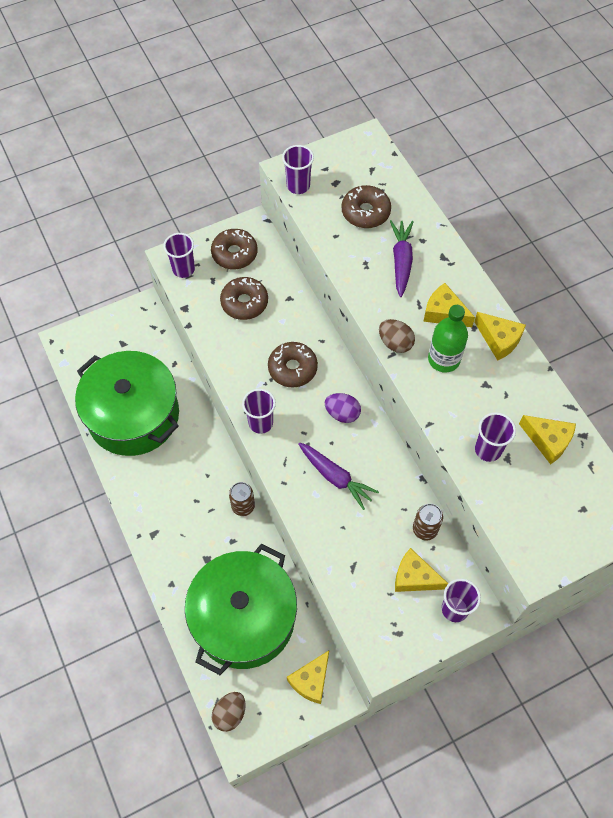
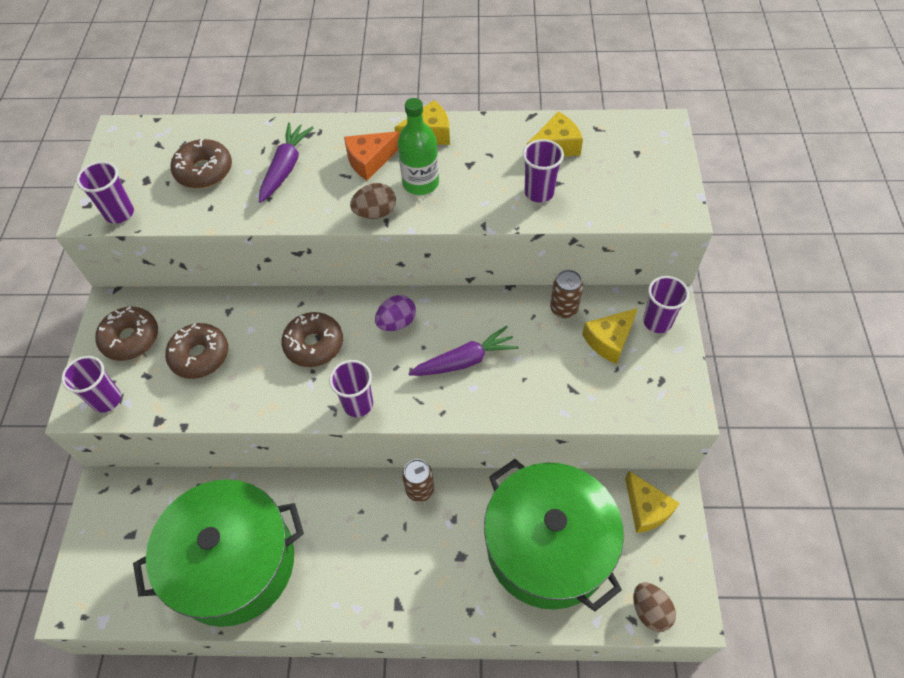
camera: 60 degrees left, 5 degrees down
purple carrot [390,220,414,297] -> purple carrot turned 75 degrees clockwise [259,122,314,203]
yellow cheese [423,283,475,327] -> orange cheese [344,131,400,181]

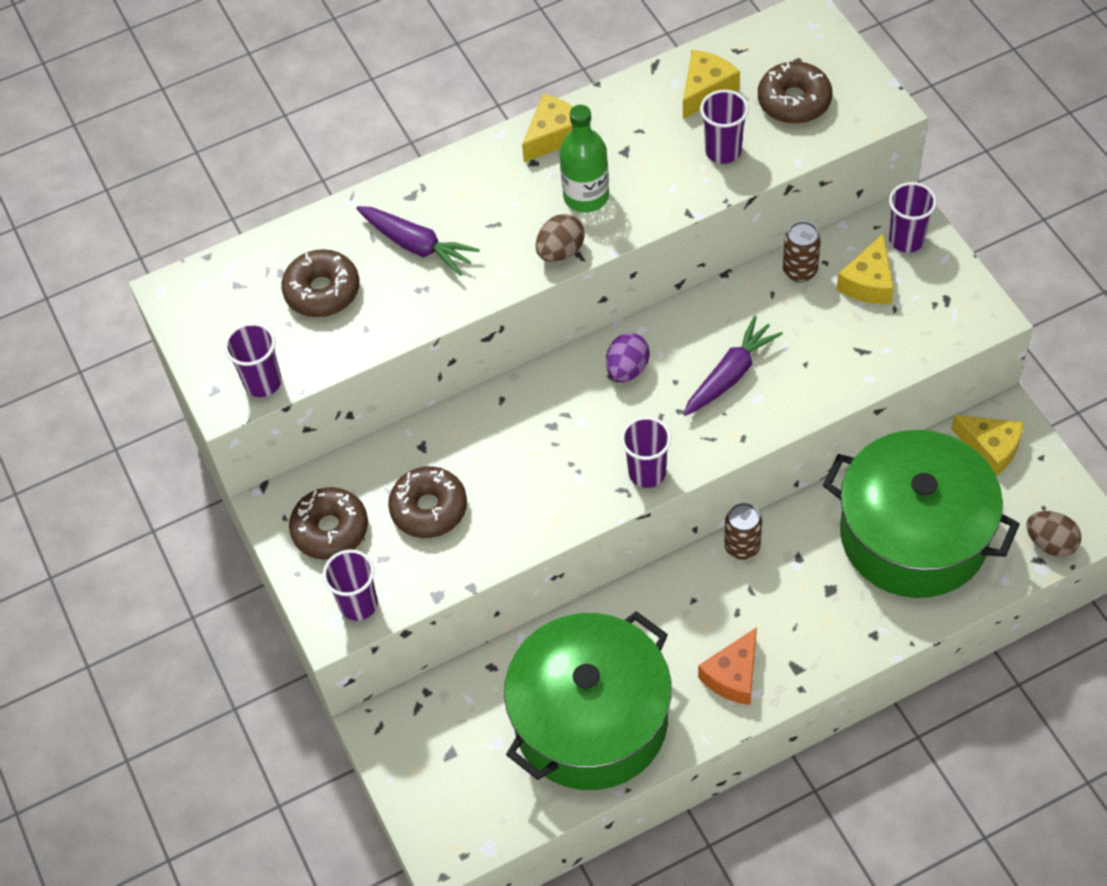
camera: 25 degrees left, 0 degrees up
purple carrot [259,122,314,203] -> purple carrot turned 135 degrees clockwise [356,206,480,276]
brown donut [281,312,343,367] -> brown donut moved to [758,61,832,124]
orange cheese [344,131,400,181] -> orange cheese moved to [698,627,757,705]

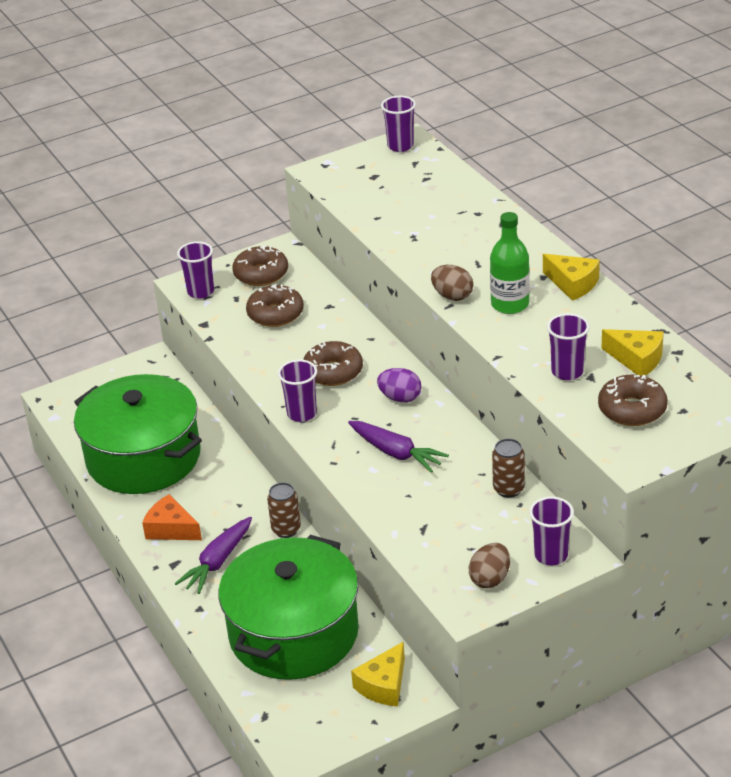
camera: 85 degrees right, 20 degrees down
purple cup [224,322,282,397] -> purple cup moved to [381,96,416,152]
brown donut [281,249,359,317] -> brown donut moved to [303,341,363,386]
purple carrot [356,206,480,276] -> purple carrot moved to [175,517,252,594]
yellow cheese [837,234,894,304] -> none
brown egg [1026,511,1081,557] -> brown egg moved to [469,543,510,588]

